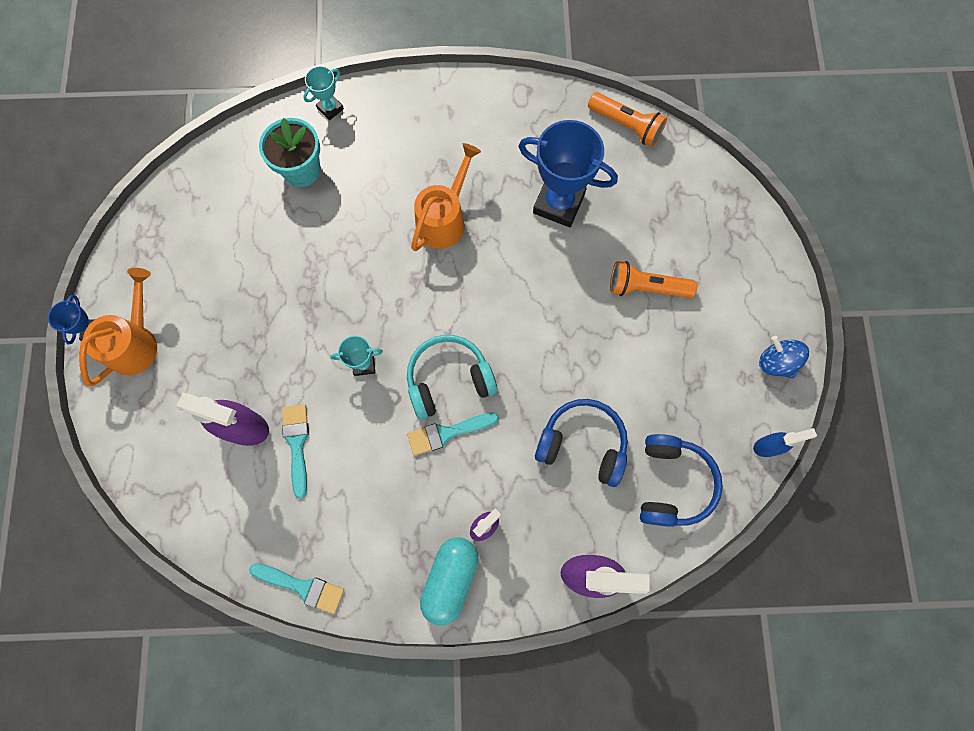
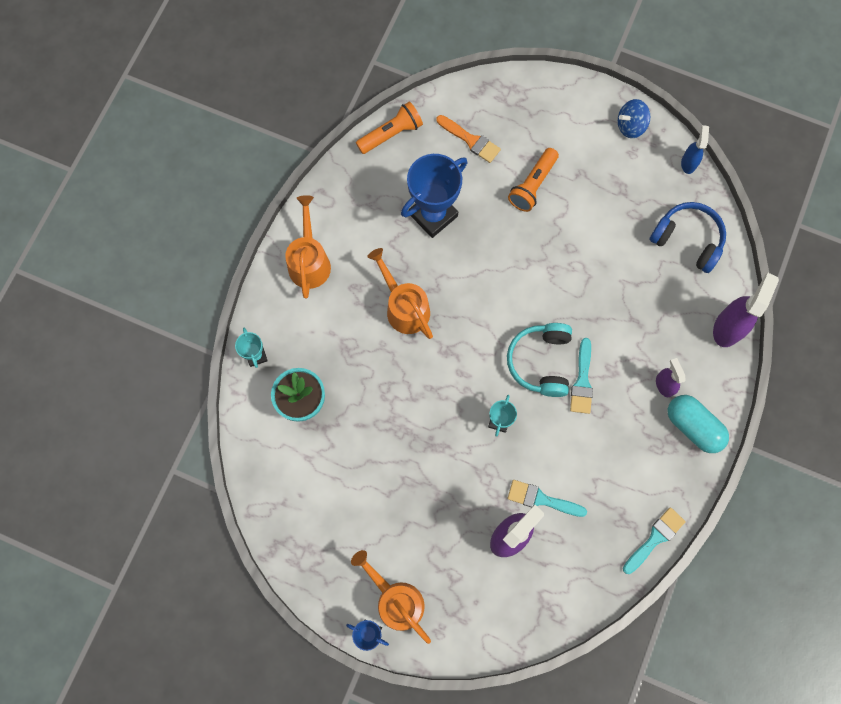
camera: 65 degrees left, 0 degrees up
blue headphones [535,399,628,487] -> none
none -> orange watering can [285,195,331,298]
none -> orange brush [436,115,501,163]

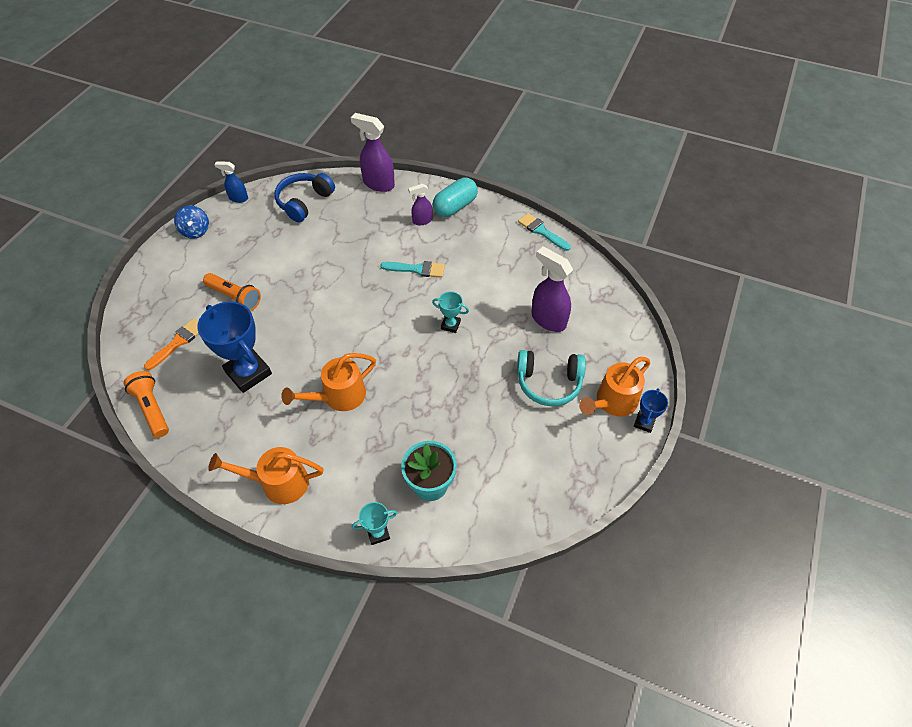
camera: 90 degrees left, 20 degrees down
turquoise headphones [507,323,572,397] -> turquoise headphones moved to [517,350,586,406]
turquoise brush [508,480,587,517] -> none

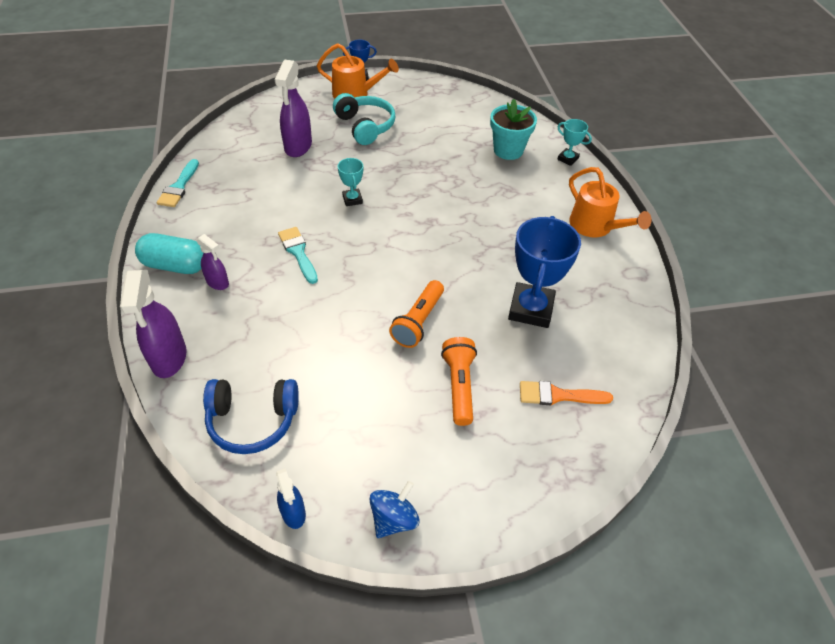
camera: 125 degrees left, 5 degrees down
orange flashlight [124,371,169,438] -> orange flashlight moved to [389,280,444,348]
orange watering can [281,353,376,411] -> none

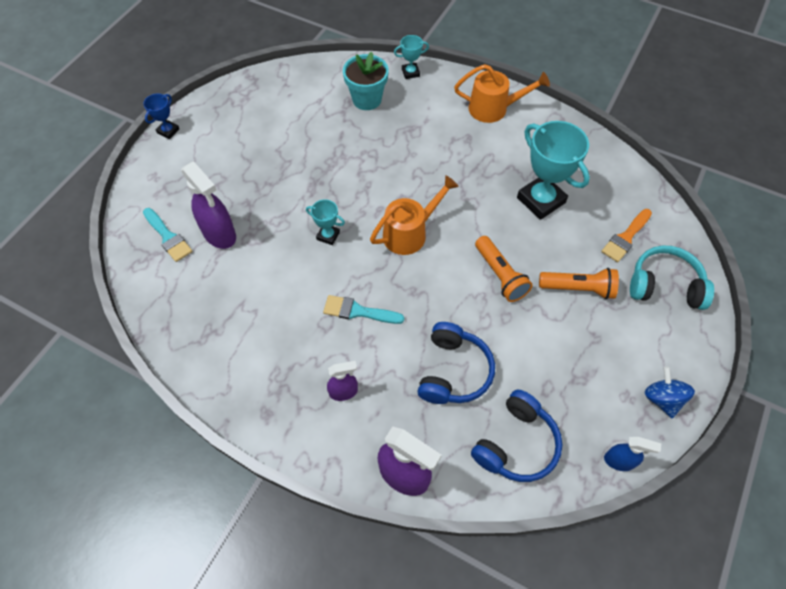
camera: 50 degrees left, 10 degrees up
turquoise capsule [135,233,203,274] -> none
turquoise brush [157,159,199,207] -> turquoise brush moved to [143,208,193,262]
orange watering can [317,43,399,99] -> orange watering can moved to [370,175,459,255]
turquoise headphones [333,93,396,145] -> turquoise headphones moved to [630,246,714,310]
orange flashlight [441,337,477,426] -> orange flashlight turned 150 degrees clockwise [539,268,619,299]
blue trophy [508,216,581,328] -> turquoise trophy [517,121,590,220]
none -> blue headphones [418,322,495,404]

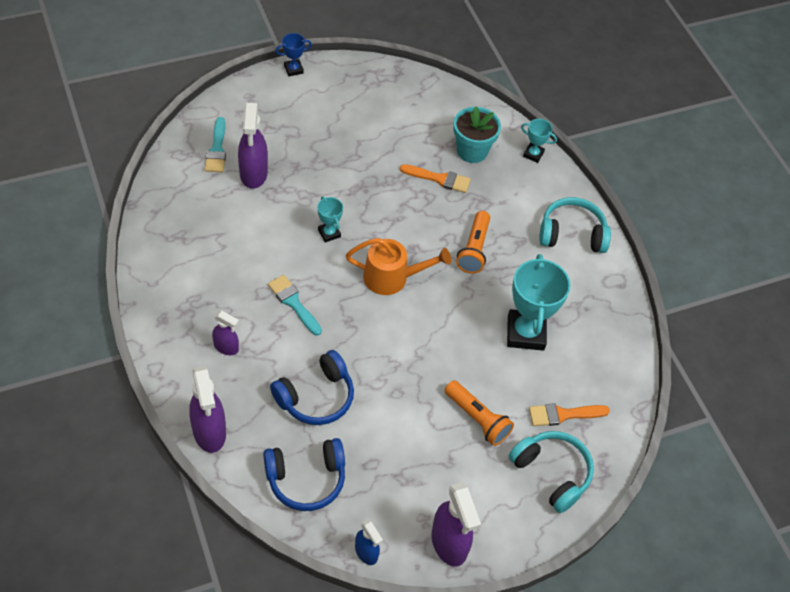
camera: 35 degrees right, 5 degrees down
orange watering can [454,64,550,123] -> turquoise headphones [539,197,611,253]
orange flashlight [475,236,532,302] -> orange flashlight moved to [456,211,490,274]
blue spinning top [645,366,695,418] -> purple spray bottle [432,482,481,567]
none -> orange brush [400,164,471,193]

